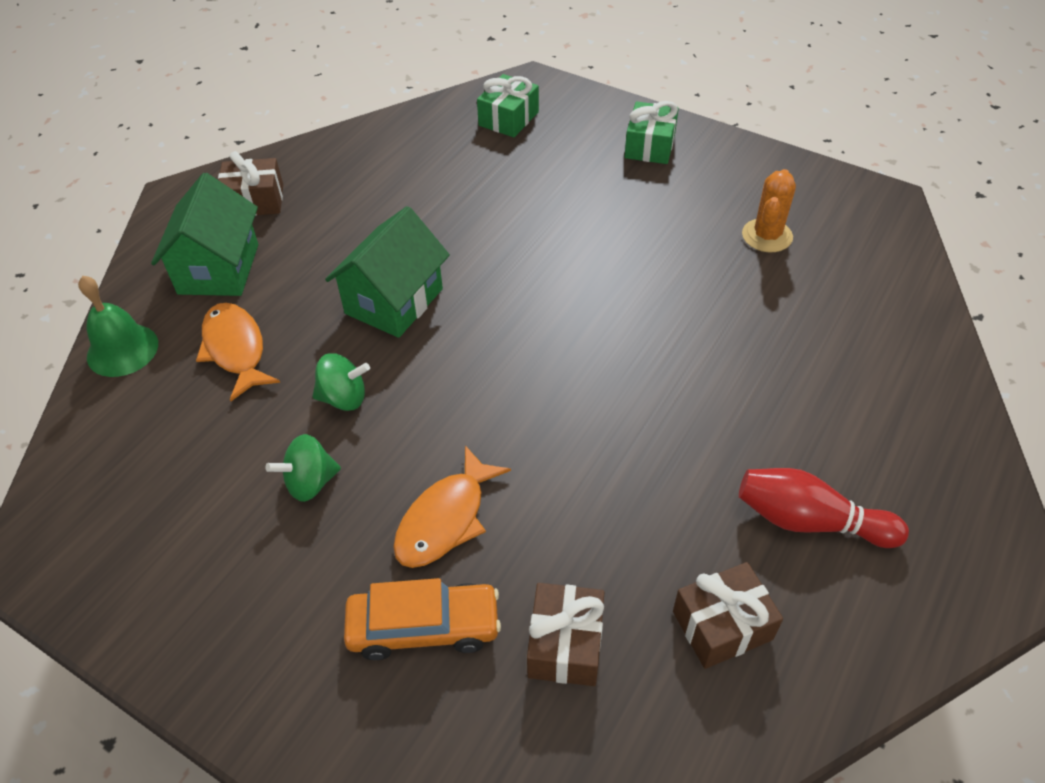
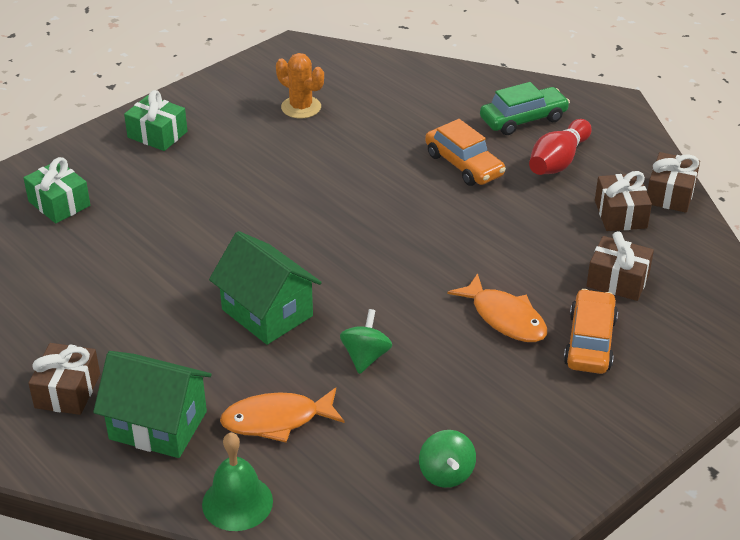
camera: 75 degrees left, 10 degrees down
green spinning top [266,434,341,502] -> green spinning top moved to [419,430,476,488]
none -> orange car [425,119,506,186]
none -> green car [480,82,570,135]
none -> brown gift [647,152,700,213]

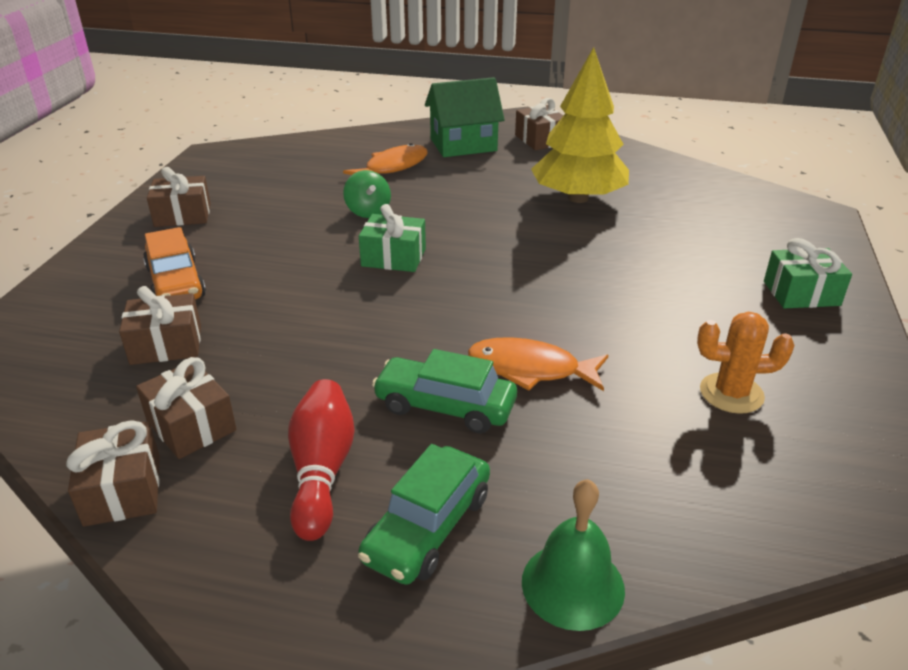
camera: 145 degrees right, 5 degrees down
green gift [23,157,90,223] -> green gift moved to [359,204,426,272]
green bell [202,432,273,531] -> green bell moved to [522,479,625,631]
green house [209,231,322,345] -> none
green spinning top [419,430,476,488] -> none
orange car [425,119,506,186] -> green car [372,349,517,433]
orange fish [448,273,547,342] -> orange fish moved to [468,337,608,391]
none -> brown gift [147,167,211,227]
none -> yellow tree [531,47,629,203]

